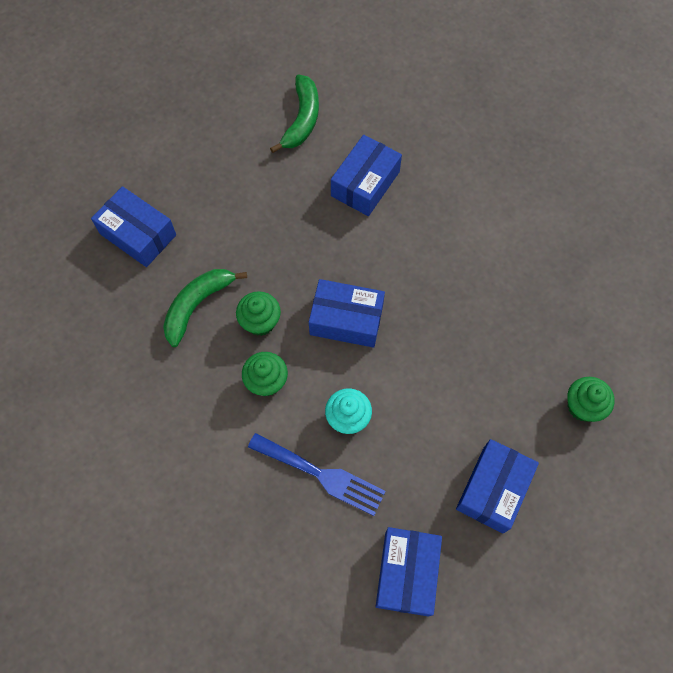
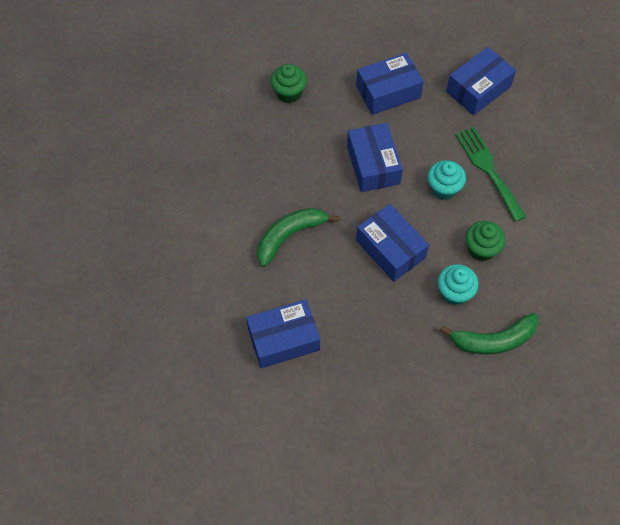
camera: 140 degrees left, 5 degrees down
blue box [91,186,176,267] -> blue box moved to [347,123,403,192]
green cupcake [236,291,281,336] -> turquoise cupcake [438,264,479,305]
blue fork [248,433,386,516] -> green fork [455,127,526,222]
green banana [270,74,319,153] -> green banana moved to [257,208,339,267]

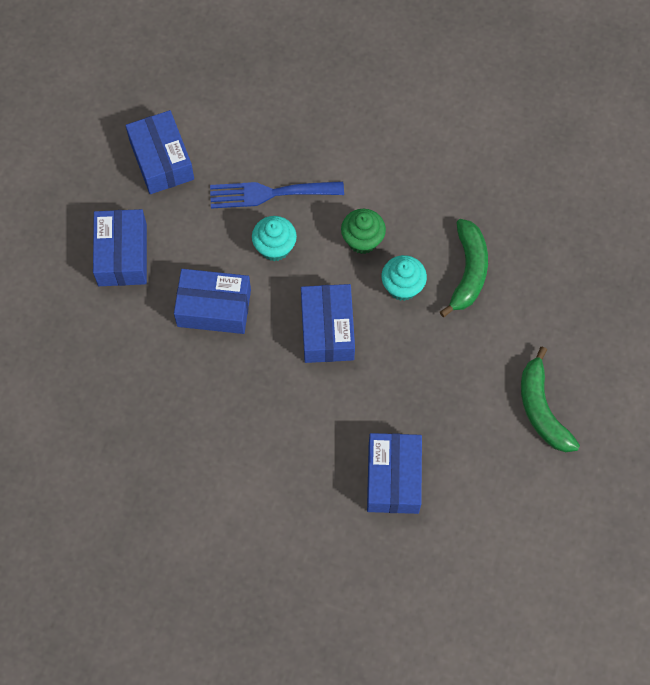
camera: 70 degrees left, 5 degrees up
green banana [257,208,339,267] -> green banana moved to [521,347,580,452]
green cupcake [271,64,307,103] -> none
blue box [356,204,429,282] -> blue box turned 75 degrees counterclockwise [301,284,355,363]
green fork [455,127,526,222] -> blue fork [210,181,344,209]

